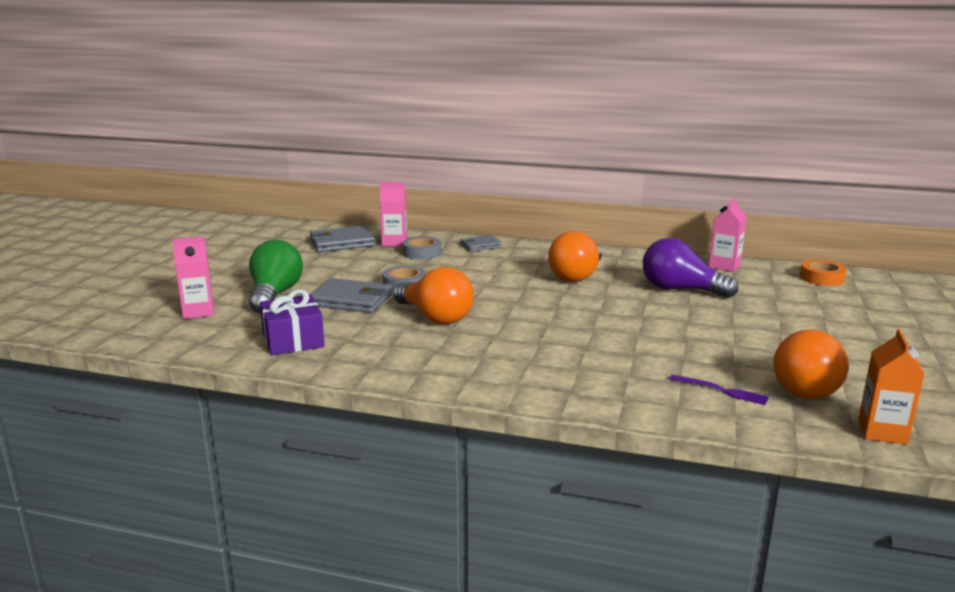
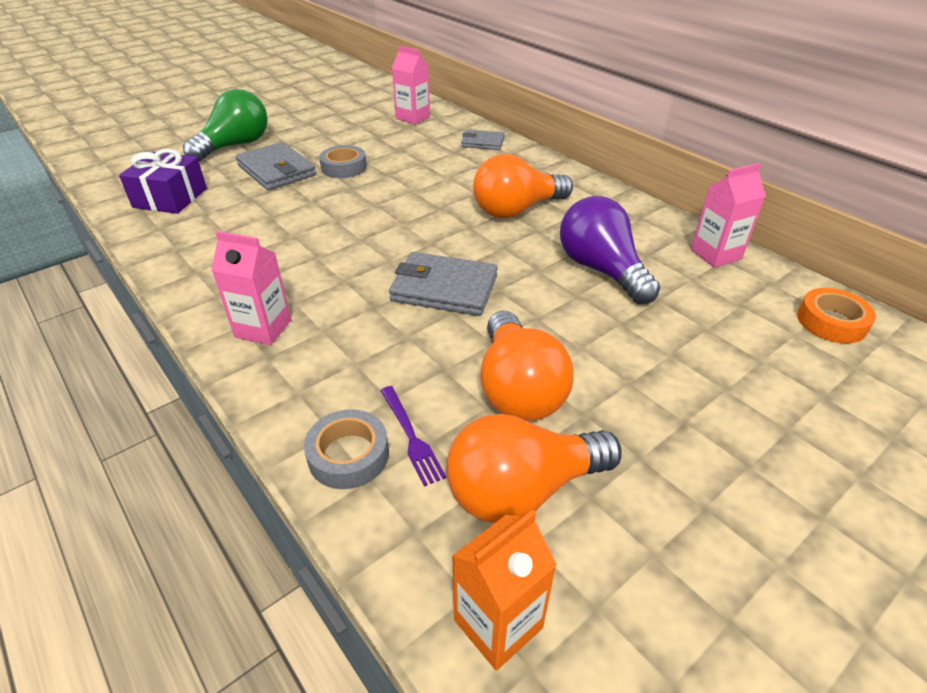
camera: 35 degrees right, 20 degrees up
pink carton [172,236,214,319] -> pink carton moved to [211,231,291,345]
grey wallet [310,226,375,252] -> grey wallet moved to [389,252,498,316]
orange light bulb [393,267,474,324] -> orange light bulb moved to [480,311,574,421]
grey tape [402,236,441,260] -> grey tape moved to [304,409,389,489]

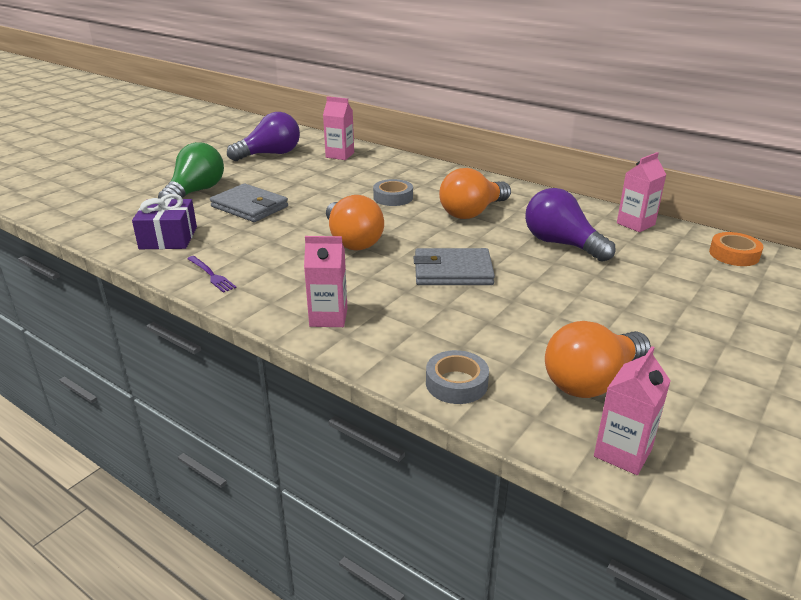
camera: 15 degrees left, 10 degrees down
grey tape [319,145,367,178] -> grey tape moved to [373,179,413,206]
purple fork [380,386,446,487] -> purple fork moved to [187,256,237,293]
orange carton [452,510,557,671] -> pink carton [594,346,671,475]
grey wallet [461,130,505,150] -> none
orange light bulb [480,311,574,421] -> orange light bulb moved to [326,195,384,251]
none -> purple light bulb [227,112,300,161]

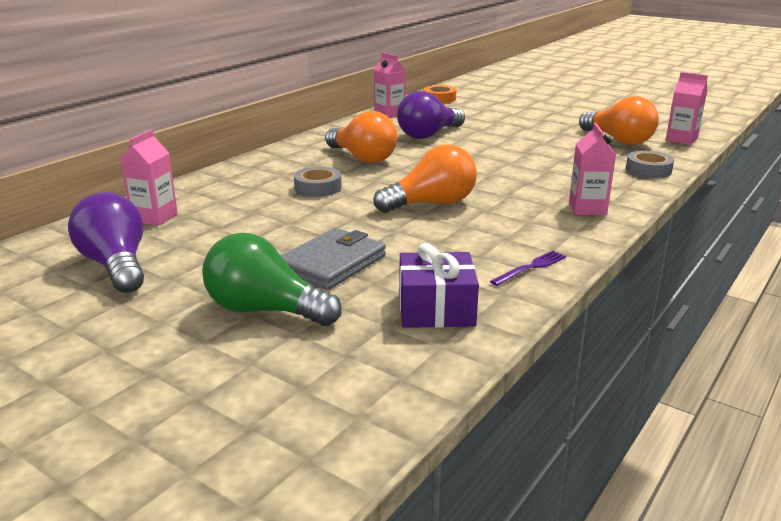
camera: 90 degrees left, 5 degrees down
grey wallet [414,248,495,285] -> none

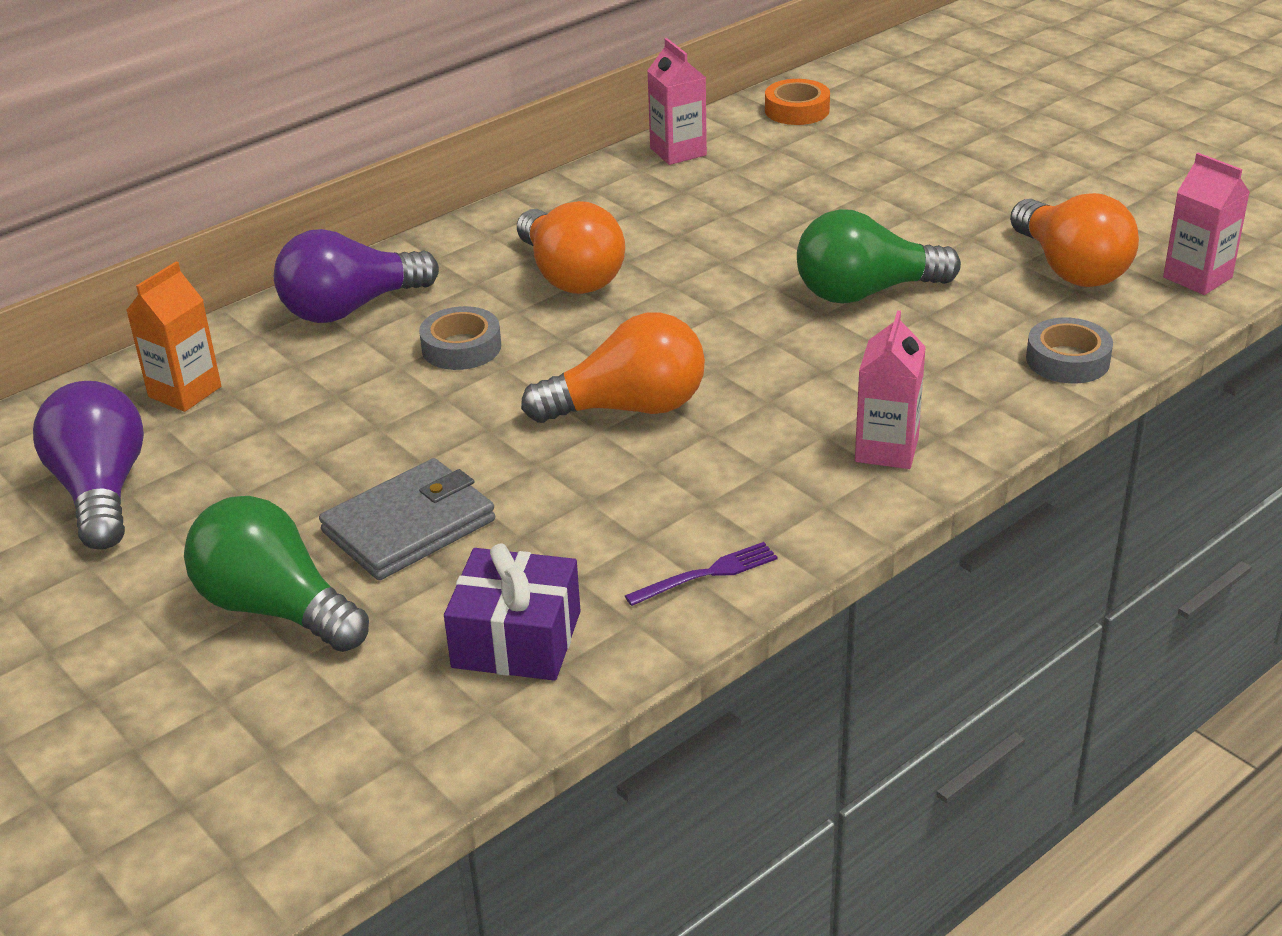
camera: 15 degrees right, 10 degrees up
pink carton [120,129,178,226] -> orange carton [126,261,221,412]
purple light bulb [397,91,465,139] -> purple light bulb moved to [274,229,439,323]
none -> green light bulb [797,209,961,303]

